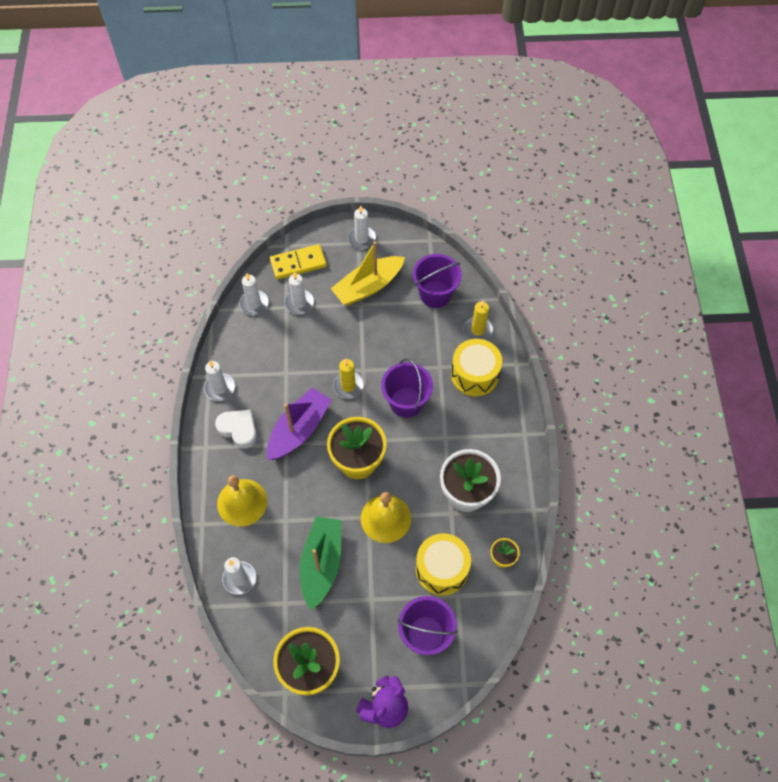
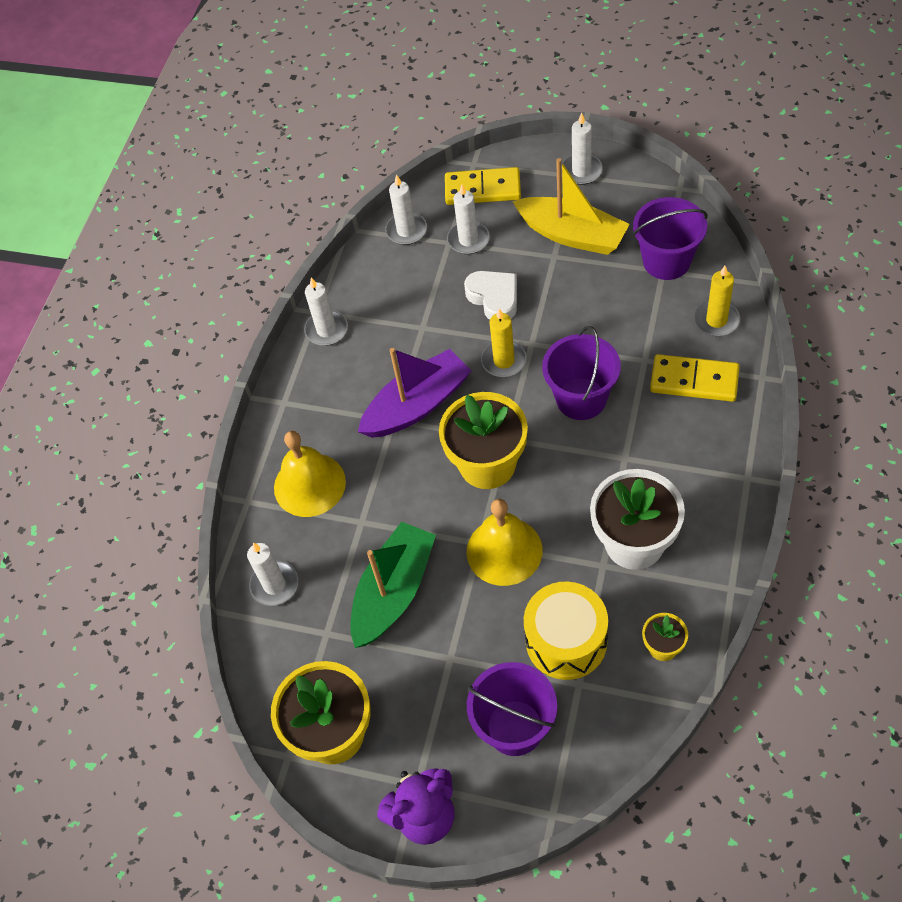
camera: 25 degrees right, 5 degrees down
white heart [215,410,257,448] -> white heart moved to [464,271,517,320]
yellow boat [331,241,405,306] -> yellow boat turned 135 degrees counterclockwise [513,158,630,255]
yellow drum [451,339,502,397] -> yellow domino [650,354,740,402]

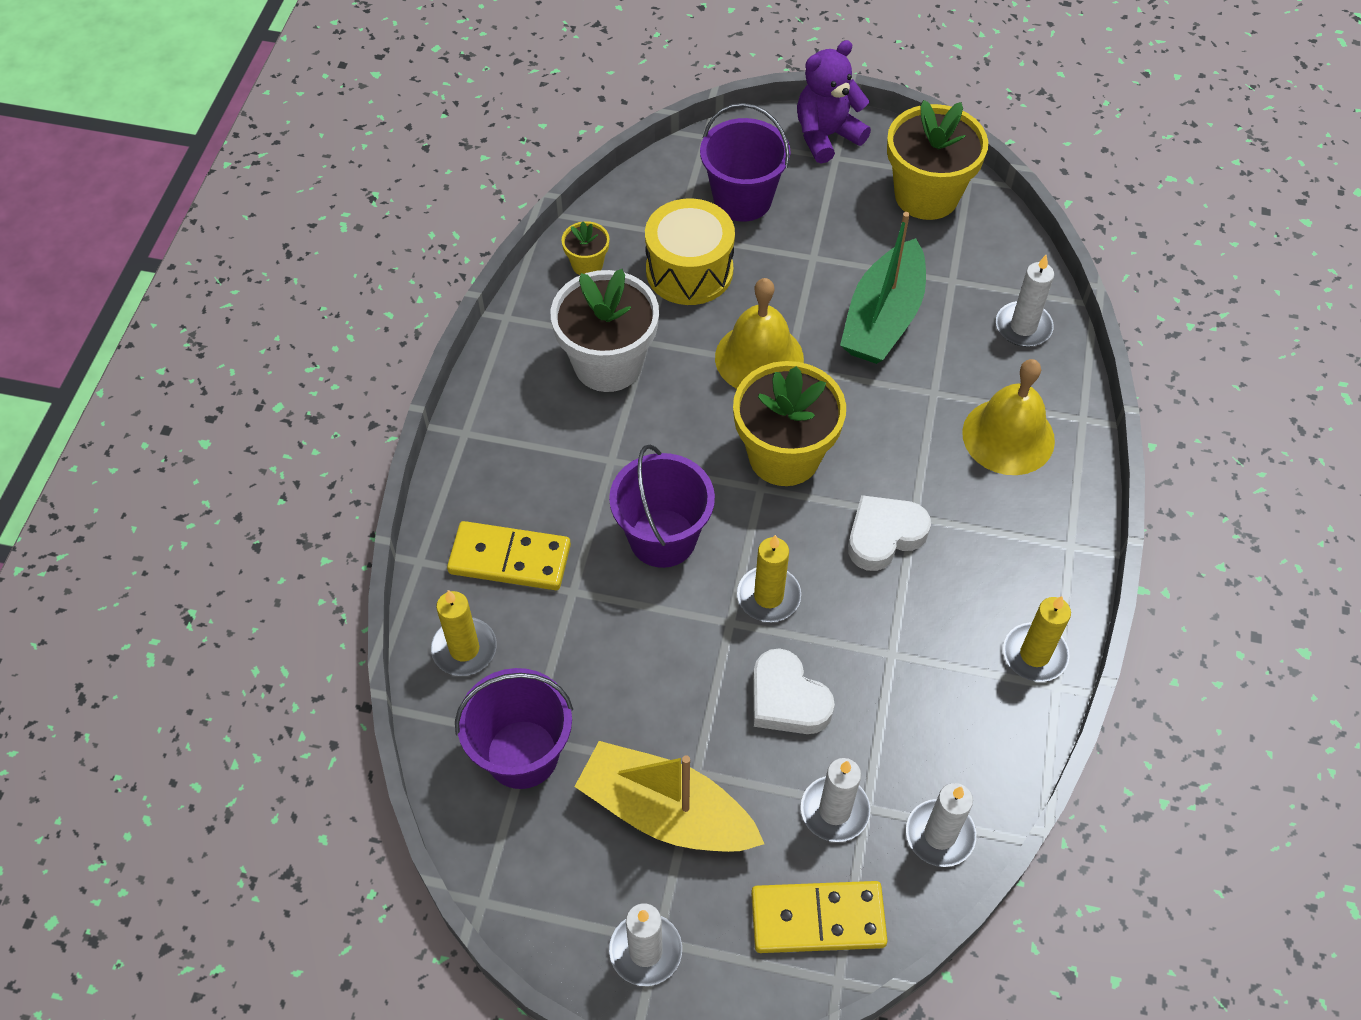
camera: 170 degrees right, 0 degrees up
white candle [304,278,348,346] -> yellow candle [1003,596,1071,682]
purple boat [358,348,472,438] -> white heart [848,495,931,571]

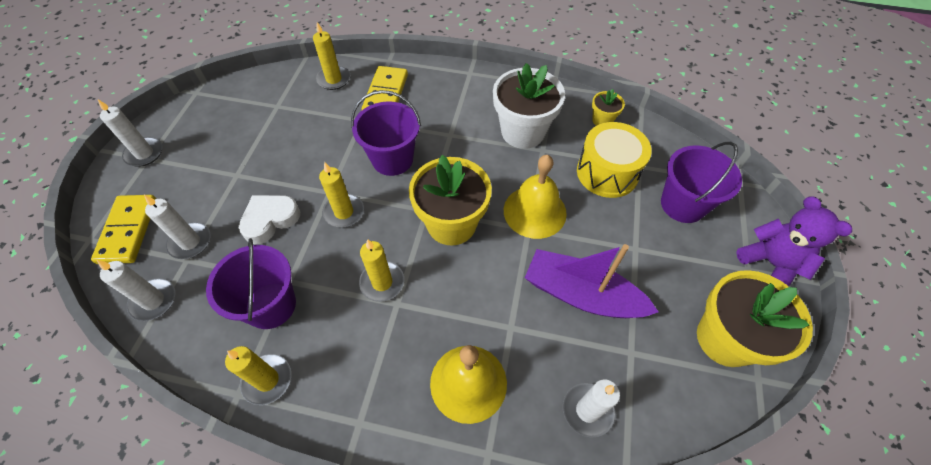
camera: 90 degrees right, 0 degrees up
purple bucket [455,668,573,789] -> purple bucket moved to [206,238,296,329]
yellow boat [574,741,764,852] -> none
green boat [840,212,926,364] -> purple boat [525,244,658,318]
white heart [848,495,931,571] -> yellow candle [359,239,404,302]

